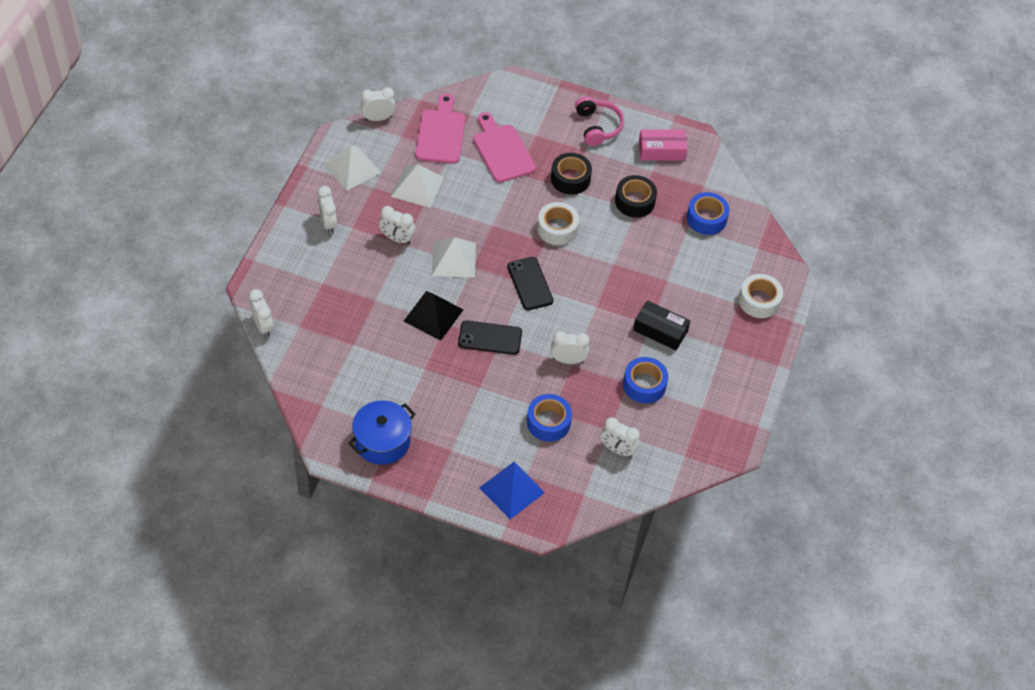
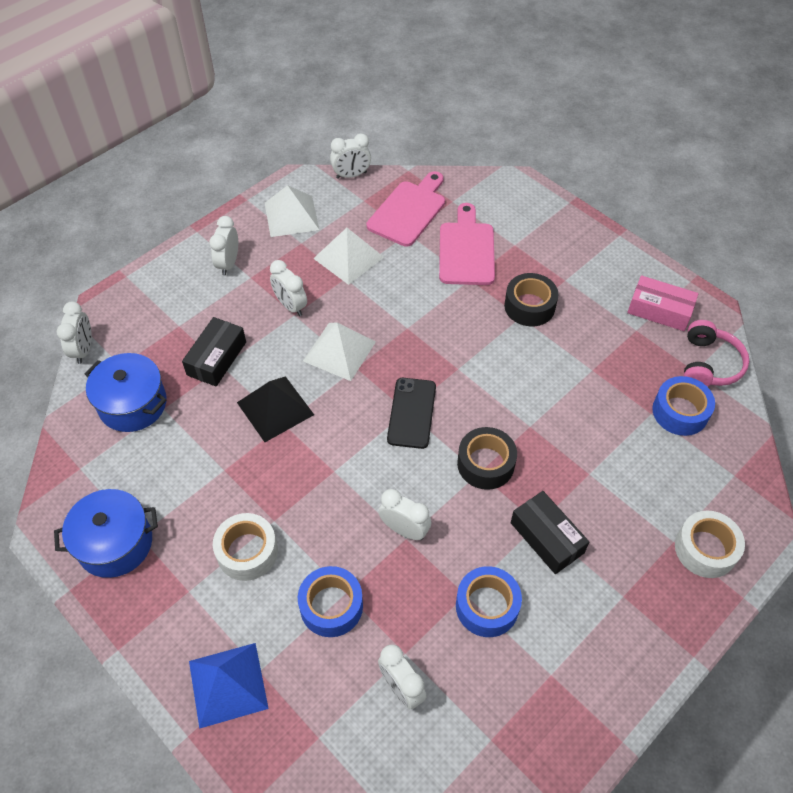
camera: 30 degrees right, 0 degrees up
white clock [360,87,396,121] -> white clock turned 150 degrees clockwise [330,133,371,179]
black phone [458,320,522,355] -> none
white tape [537,202,579,245] -> white tape moved to [213,513,278,581]
pink headphones [575,96,624,146] -> pink headphones moved to [683,320,749,387]
black tape [615,175,657,218] -> black tape moved to [457,427,517,490]
none -> blue pot [85,353,167,432]
none -> black box [182,317,246,387]

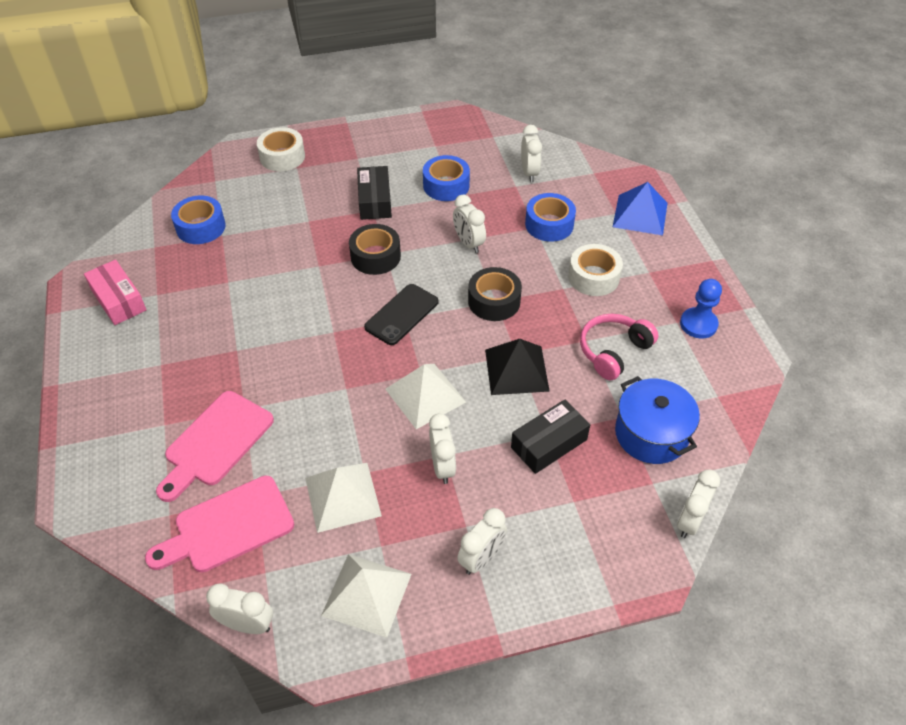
camera: 150 degrees left, 5 degrees down
blue pot [54,489,158,578] -> blue pawn [680,279,722,339]
black tape [504,273,558,326] -> black tape moved to [468,267,522,321]
pink headphones [683,320,749,387] -> pink headphones moved to [580,314,659,381]

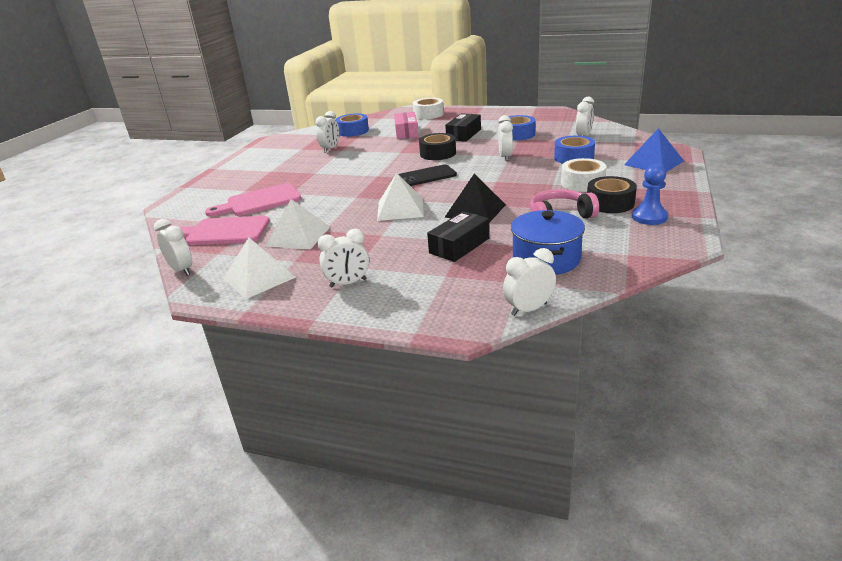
camera: 35 degrees right, 20 degrees down
pink box [84,260,147,325] -> pink box moved to [394,112,418,139]
white clock [429,413,456,484] -> white clock moved to [315,111,339,153]
black tape [468,267,522,321] -> black tape moved to [587,176,637,213]
black box [511,400,590,474] -> black box turned 45 degrees counterclockwise [427,211,489,262]

